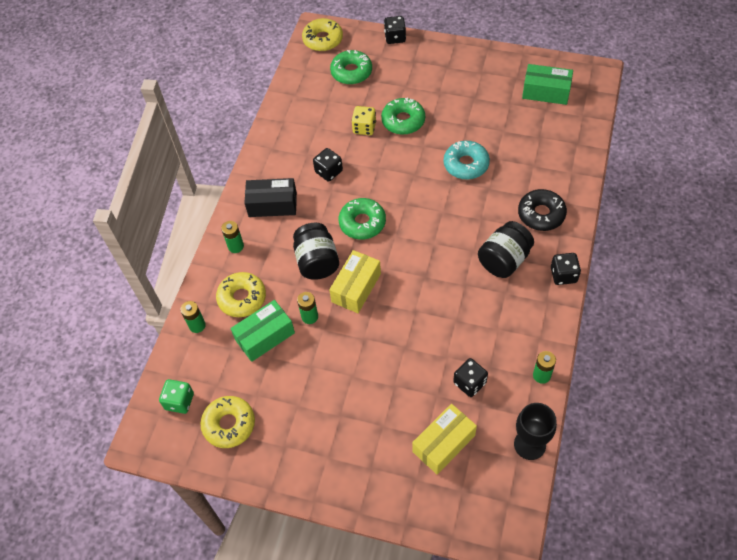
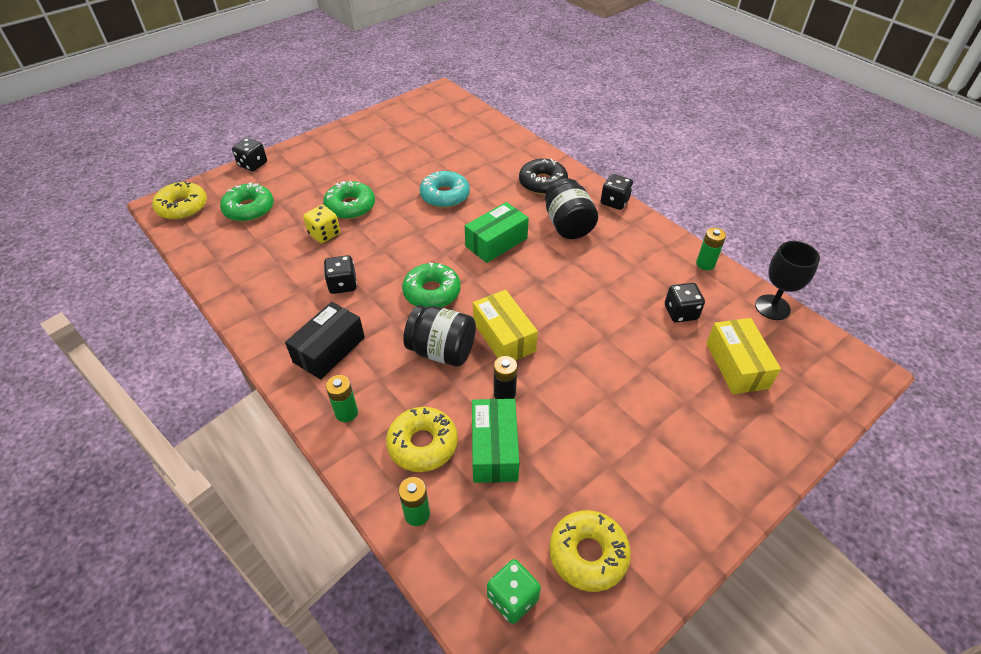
camera: 60 degrees left, 10 degrees down
green battery [297,292,318,324] -> black battery [494,356,517,399]
green box [522,64,573,105] -> green box moved to [465,202,529,263]

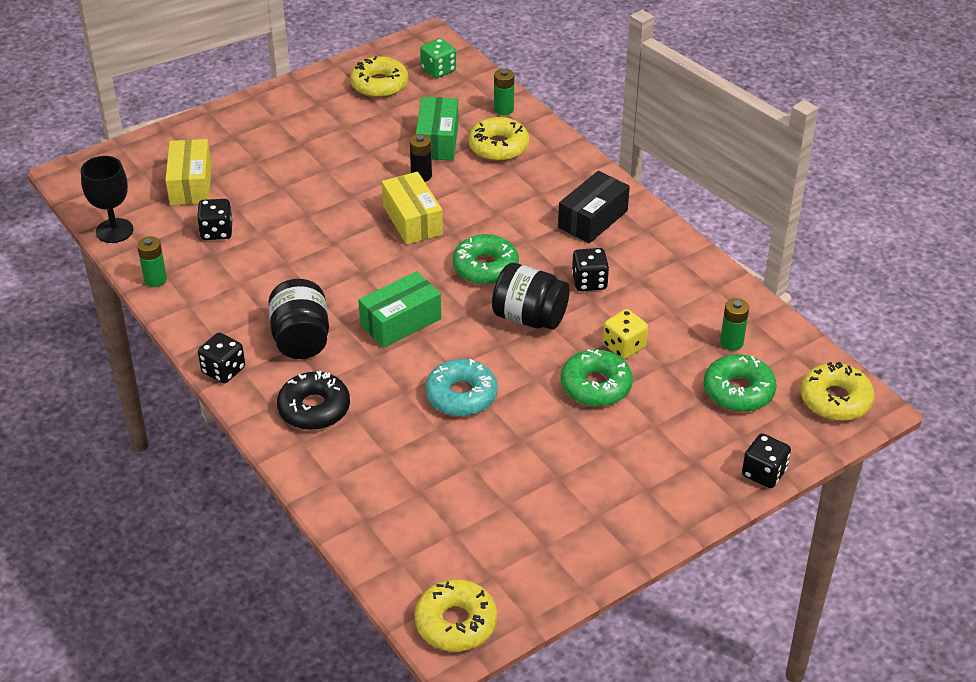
camera: 175 degrees left, 5 degrees down
green battery [326,375,358,422] -> green battery moved to [720,298,749,351]
black jar [403,305,476,366] -> black jar moved to [492,263,570,330]
none -> yellow donut [415,579,497,652]

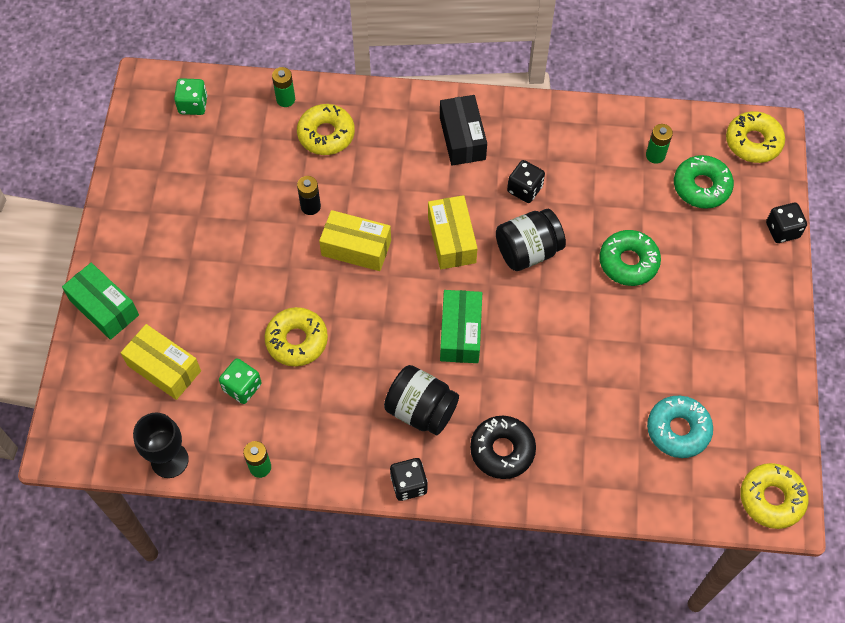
camera: 50 degrees left, 20 degrees up
black dice [197,199,232,240] -> green dice [219,358,262,404]
yellow donut [350,56,408,98] -> yellow donut moved to [264,307,328,367]
green box [416,97,458,160] -> green box moved to [62,263,139,340]
turquoise donut [425,359,498,416] -> turquoise donut moved to [647,396,713,458]
green donut [453,234,519,285] -> yellow box [428,195,478,269]
yellow dice [603,309,648,360] -> none

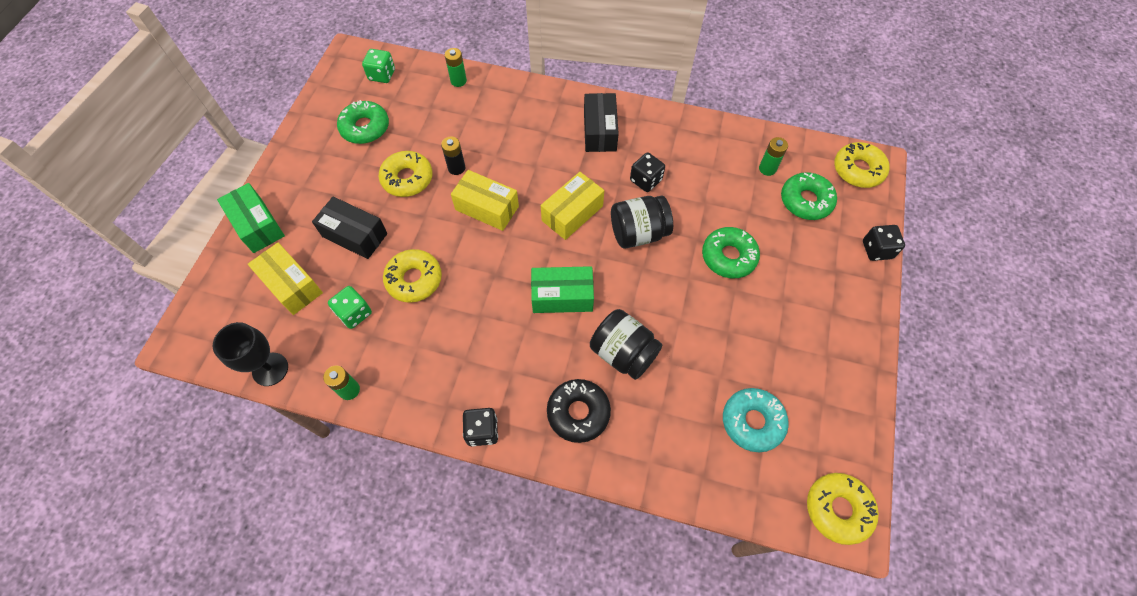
camera: 10 degrees right, 0 degrees up
yellow donut [297,104,355,155] -> yellow donut moved to [379,151,432,197]
black jar [384,365,459,435] -> black jar moved to [590,309,662,380]
yellow box [428,195,478,269] -> yellow box turned 45 degrees clockwise [541,172,604,240]
green box [440,290,482,363] -> green box turned 75 degrees clockwise [531,266,594,313]
none -> black box [312,197,387,259]
none -> green donut [337,100,389,144]

